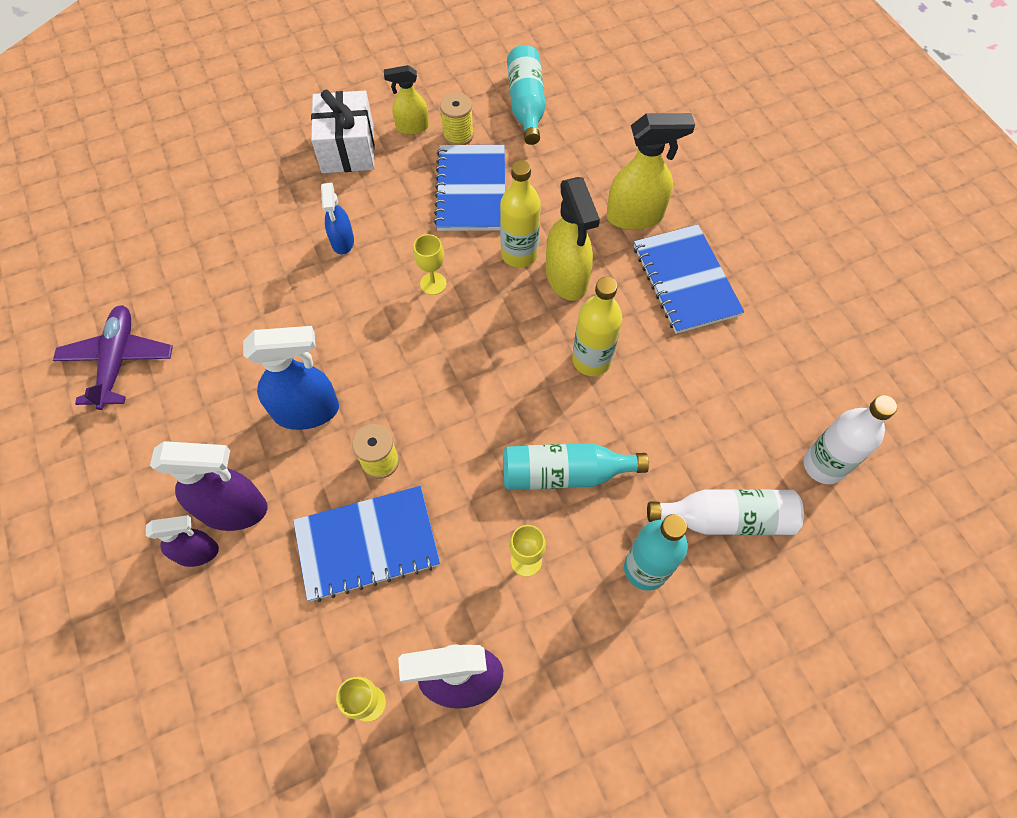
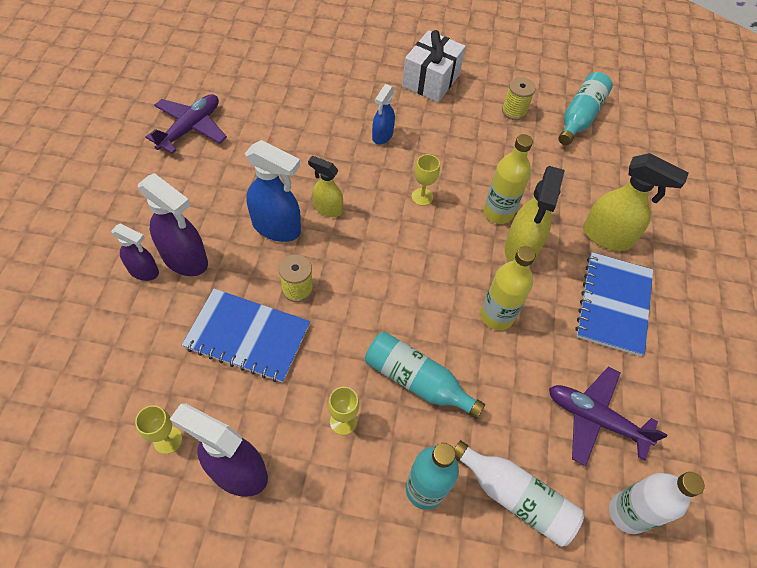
camera: 30 degrees right, 5 degrees down
yellow spray bottle [384,65,429,135] -> yellow spray bottle moved to [308,156,343,217]
blue notebook [434,145,505,231] -> none
none -> purple plane [549,367,668,466]

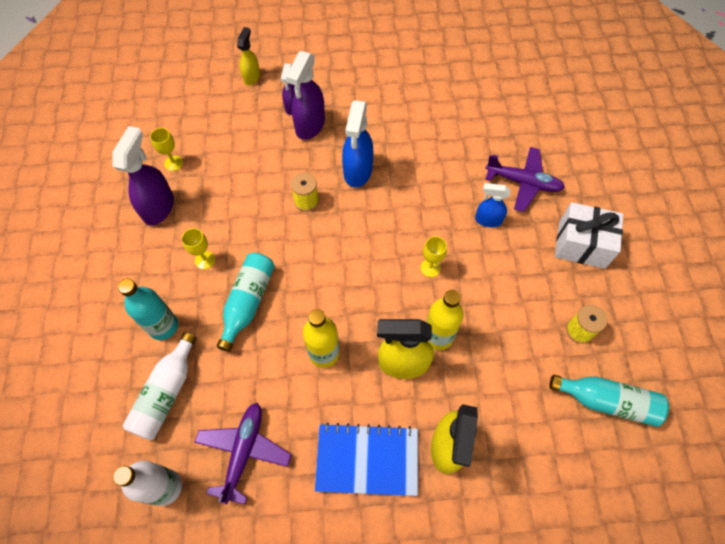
camera: 80 degrees right, 5 degrees up
purple plane [145,94,227,154] -> purple plane moved to [485,147,565,212]
blue notebook [182,289,310,383] -> none
yellow spray bottle [308,156,343,217] -> yellow spray bottle moved to [237,27,260,85]

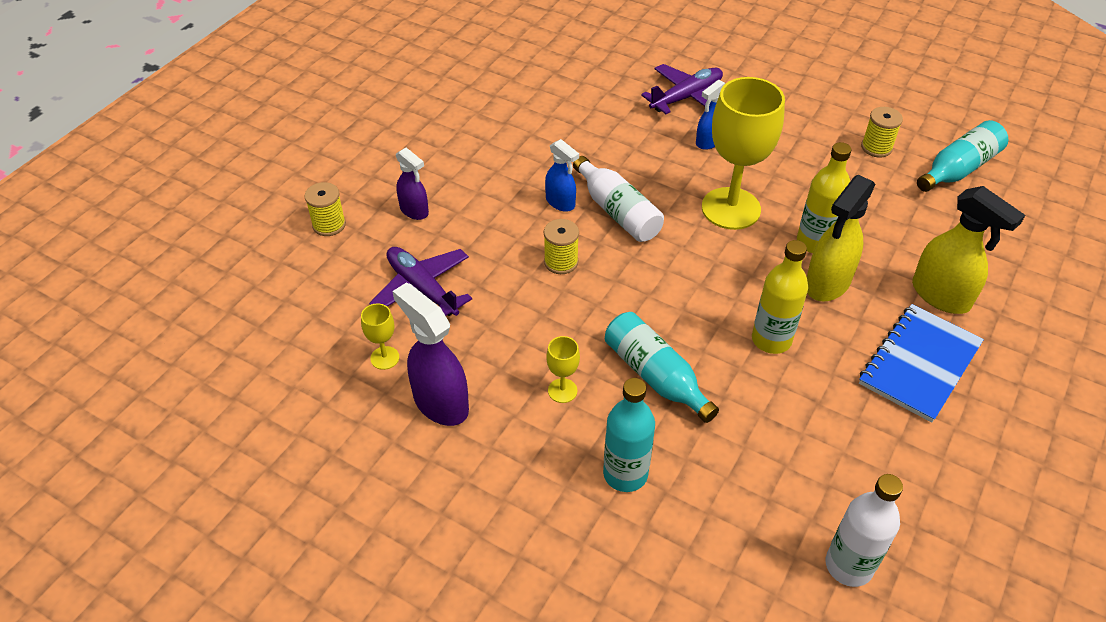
camera: 55 degrees left, 15 degrees down
white bottle [123,332,197,440] -> white bottle moved to [573,156,664,242]
purple plane [194,403,292,505] -> purple plane moved to [369,247,472,316]
yellow spray bottle [237,27,260,85] -> yellow spool [304,182,346,236]
purple spray bottle [286,51,325,140] -> none
blue spray bottle [342,100,373,188] -> blue spray bottle [545,139,579,212], size x0.61
yellow goblet [420,236,447,277] -> yellow goblet [702,77,785,230], size x2.34
white gift [555,202,623,269] -> none

